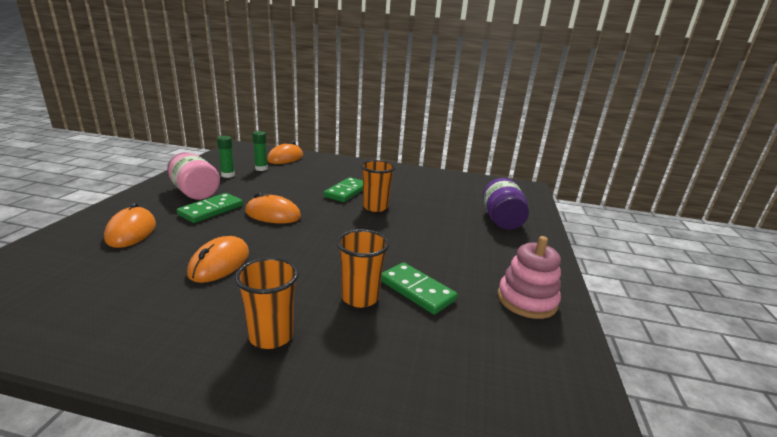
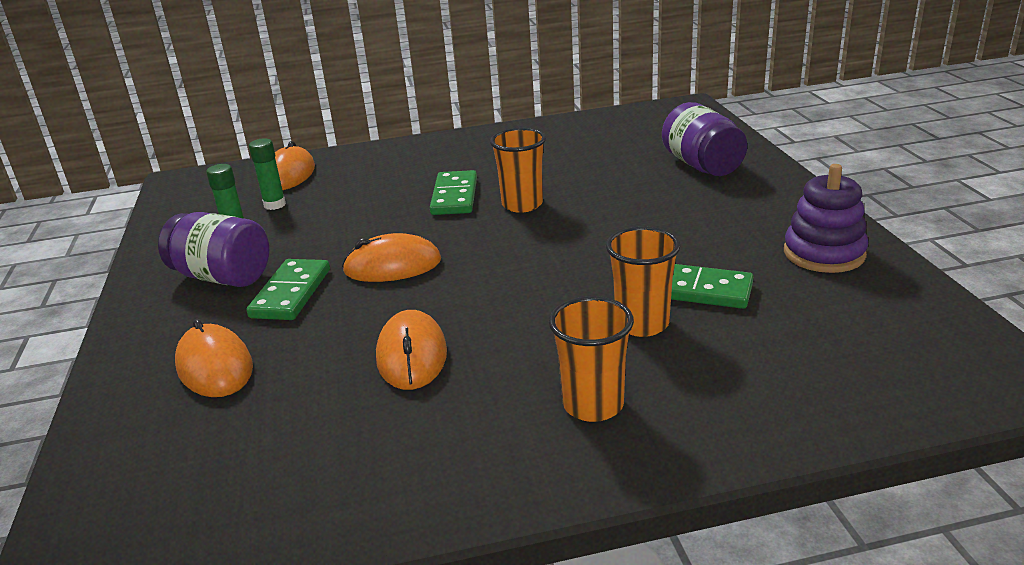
camera: 20 degrees left, 5 degrees up
pink jar [167,152,220,200] -> purple jar [158,212,269,287]
pink stacking toy [498,236,561,319] -> purple stacking toy [784,164,869,273]

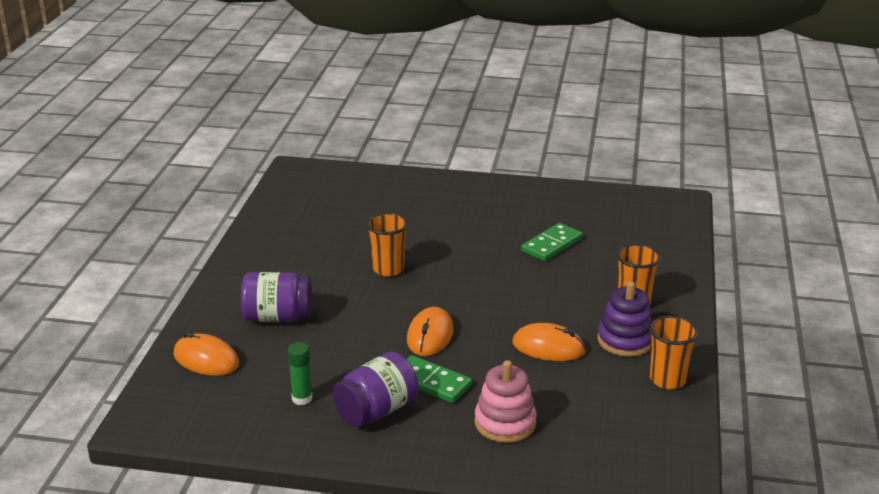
camera: 70 degrees left, 0 degrees up
orange mouse [175,319,253,397] -> pink stacking toy [474,360,537,443]
green glue stick [249,138,286,210] -> none
green domino [430,170,477,215] -> none
orange cup [606,226,681,337] -> orange cup moved to [649,315,699,389]
purple jar [662,102,747,176] -> purple jar moved to [241,272,312,322]
purple stacking toy [784,164,869,273] -> purple stacking toy moved to [598,281,653,357]

